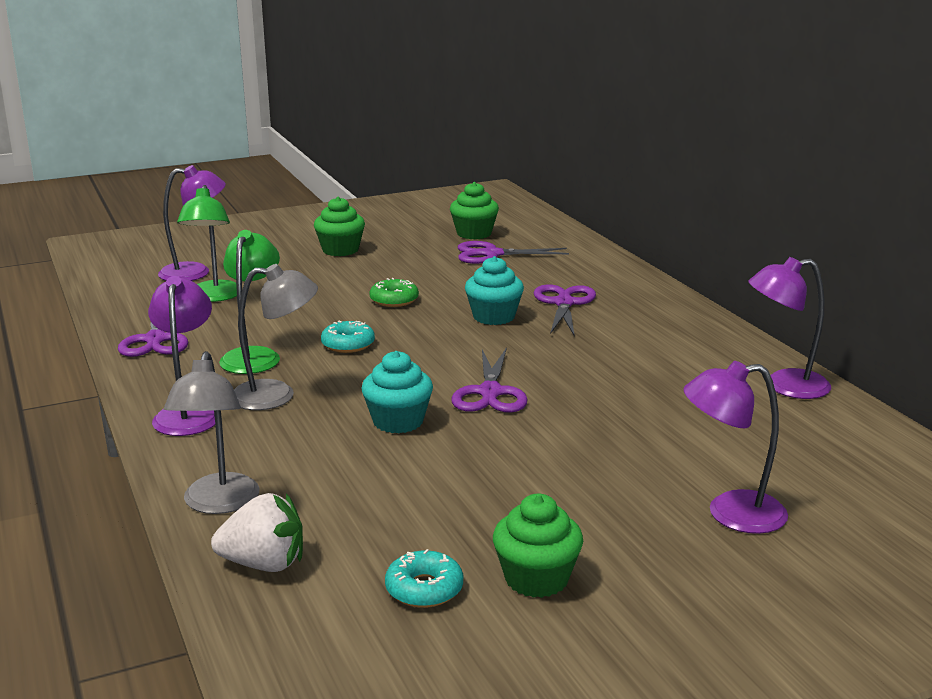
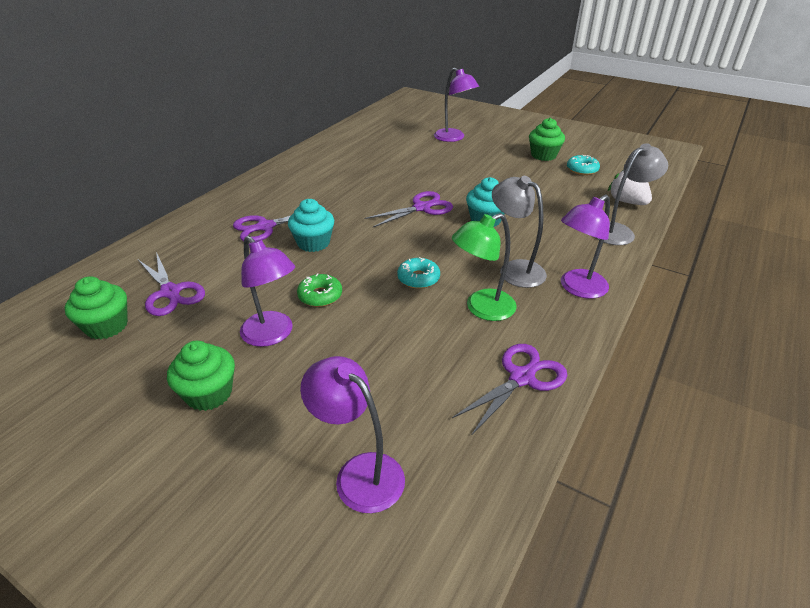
camera: 125 degrees left, 15 degrees up
green lamp [177,185,237,302] -> none
purple lamp [749,257,831,399] -> purple lamp moved to [240,236,295,347]

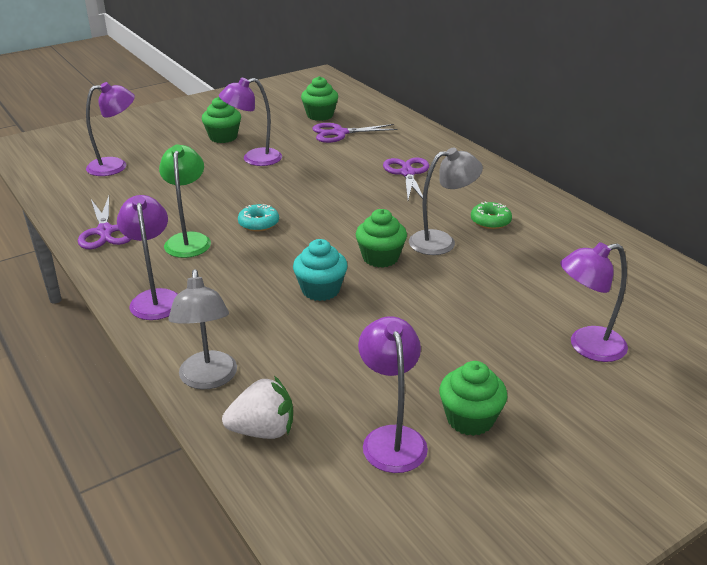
camera: 115 degrees right, 5 degrees down
turquoise cupcake [288,199,334,252] -> none
green donut [297,274,342,307] -> green donut moved to [471,201,512,229]
purple scissors [365,191,453,227] -> green cupcake [356,209,407,268]
grey lamp [492,176,547,288] -> grey lamp moved to [409,148,483,255]
turquoise donut [567,155,600,175] -> purple lamp [358,316,428,473]

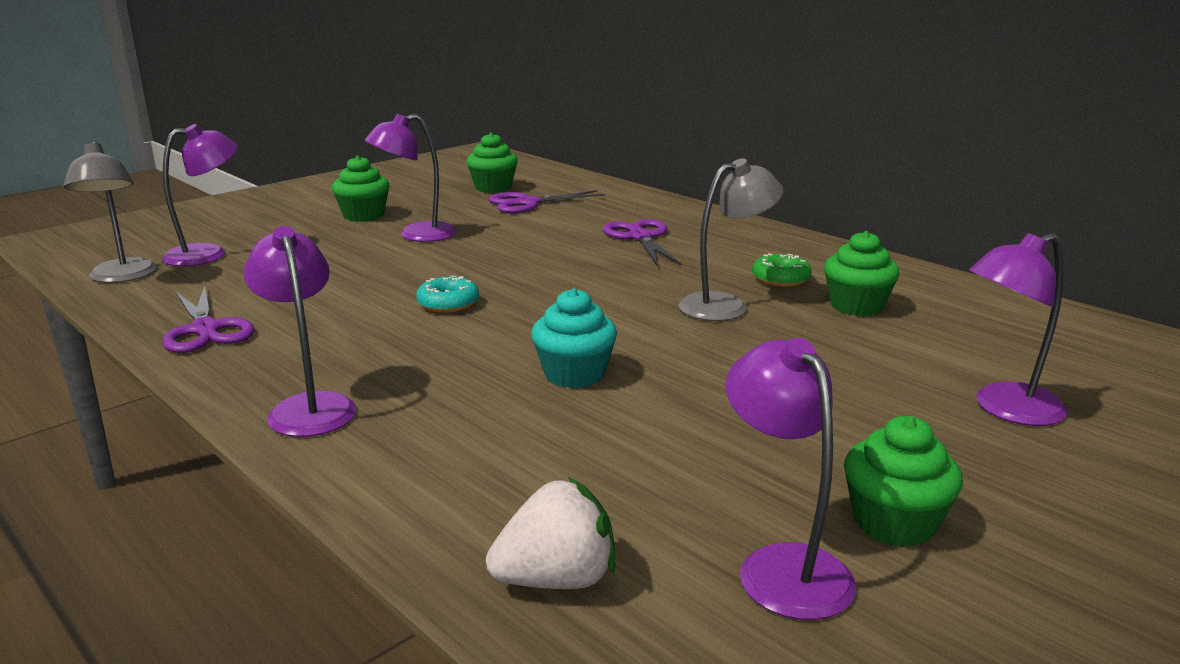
camera: 10 degrees left, 10 degrees down
green lamp [159,144,211,258] -> none
grey lamp [168,269,237,389] -> grey lamp moved to [63,141,157,283]
green cupcake [356,209,407,268] -> green cupcake moved to [824,231,900,316]

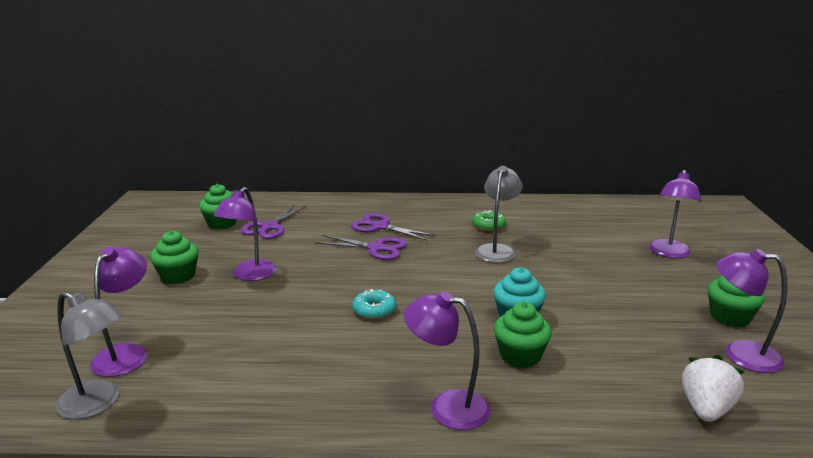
camera: 45 degrees left, 0 degrees up
purple scissors [162,286,255,353] -> purple scissors moved to [315,235,407,260]
green cupcake [824,231,900,316] -> green cupcake moved to [494,302,552,368]

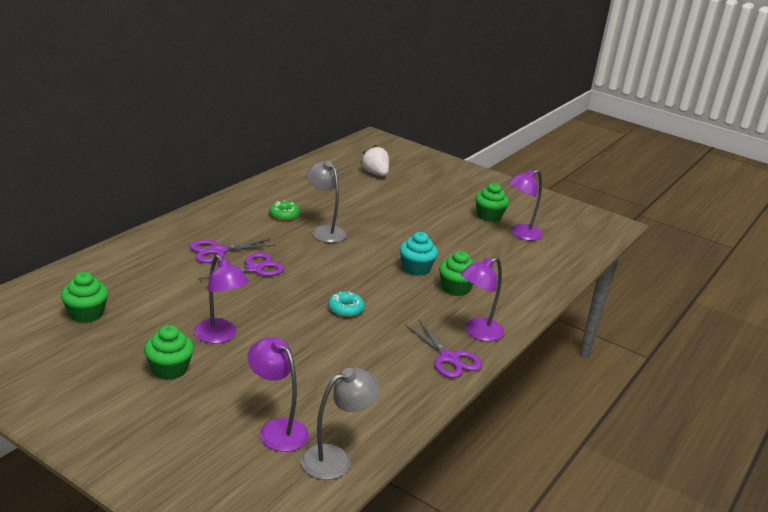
camera: 60 degrees left, 5 degrees up
purple scissors [241,204,307,239] -> purple scissors moved to [405,320,482,378]
purple lamp [649,170,702,258] -> none
white strawberry [682,355,744,422] -> white strawberry moved to [360,145,389,176]

